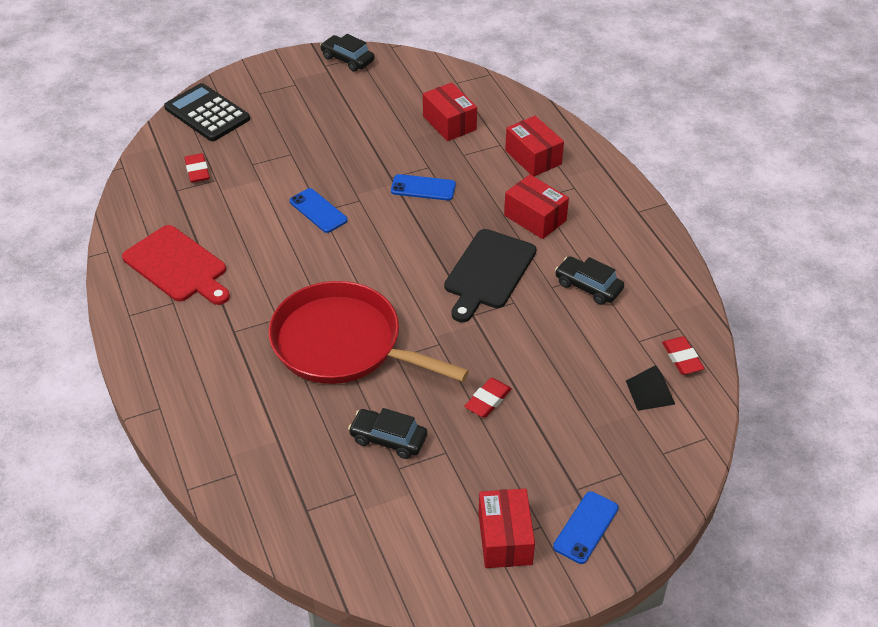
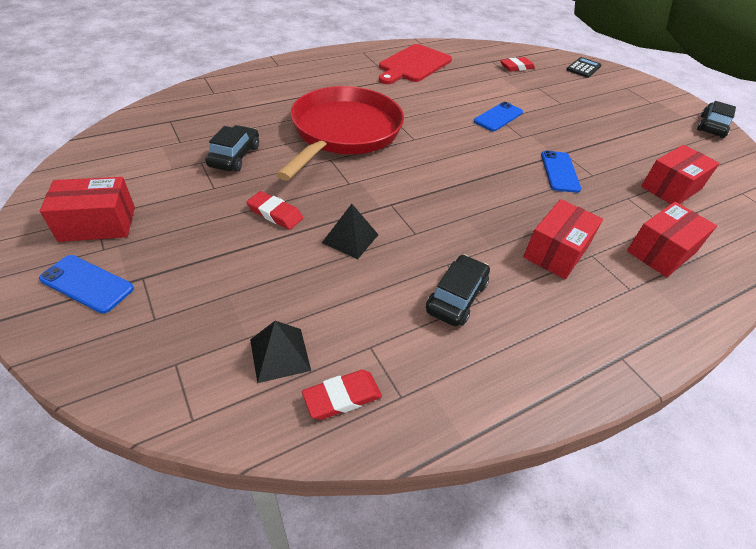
camera: 80 degrees right, 0 degrees up
black calculator [164,83,250,141] -> black calculator [566,57,601,78], size x0.58
black cutting board [444,229,536,322] -> none
none -> black pyramid [322,204,378,259]

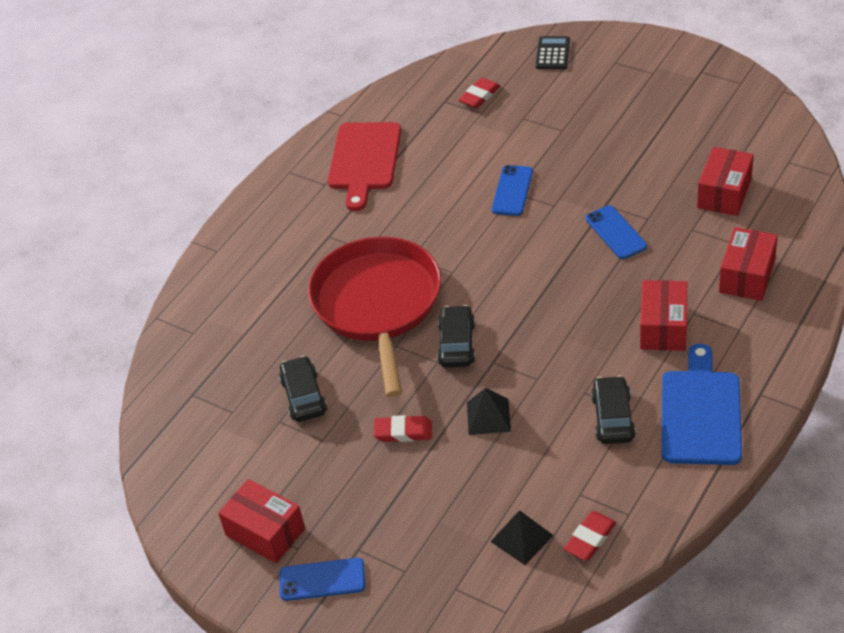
camera: 20 degrees left, 0 degrees up
red box [40,177,135,242] -> red box turned 75 degrees clockwise [218,479,305,563]
black car [697,101,736,138] -> black car moved to [437,305,475,368]
none -> blue cutting board [662,344,742,465]

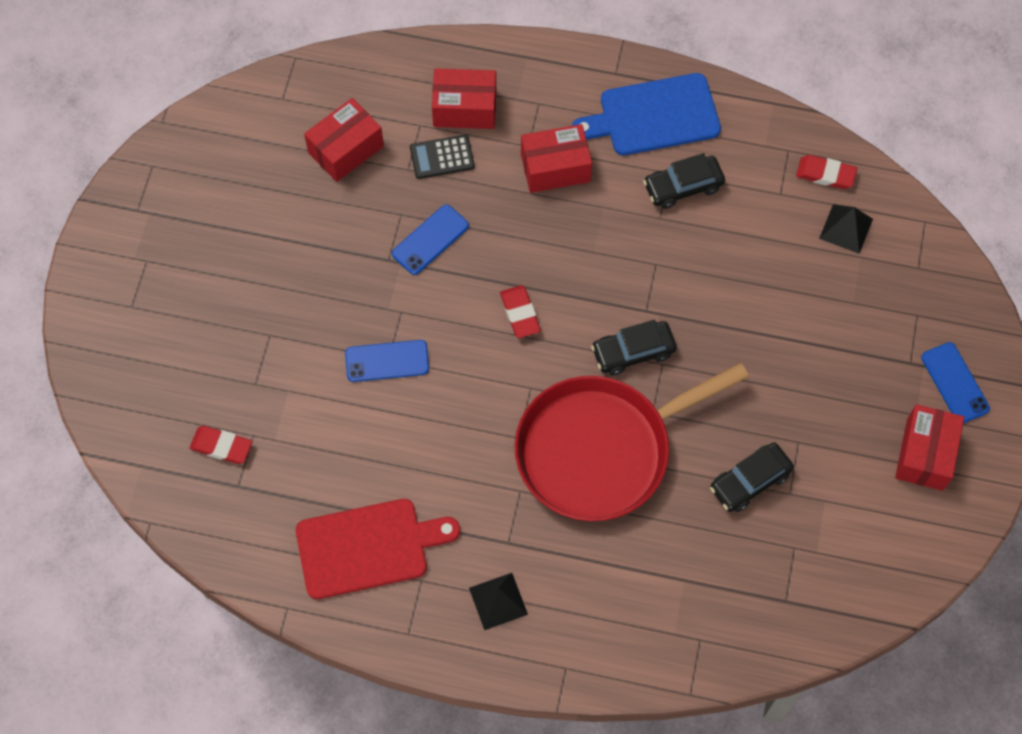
camera: 115 degrees left, 20 degrees up
red eraser [374,415,432,442] -> red eraser moved to [500,285,541,338]
black pyramid [467,388,511,435] -> black pyramid moved to [469,573,528,630]
black calculator [535,36,570,69] -> black calculator moved to [410,135,475,179]
red box [697,147,754,216] -> red box turned 45 degrees counterclockwise [304,98,384,182]

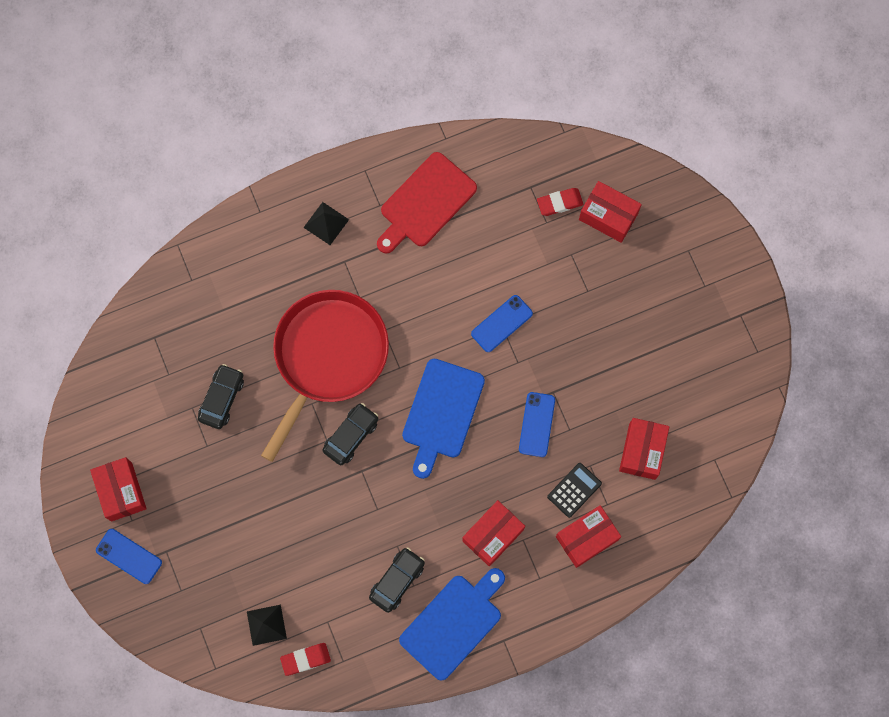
camera: 145 degrees right, 10 degrees up
red eraser [500,285,541,338] -> blue cutting board [402,359,485,479]
none -> red box [579,181,642,243]

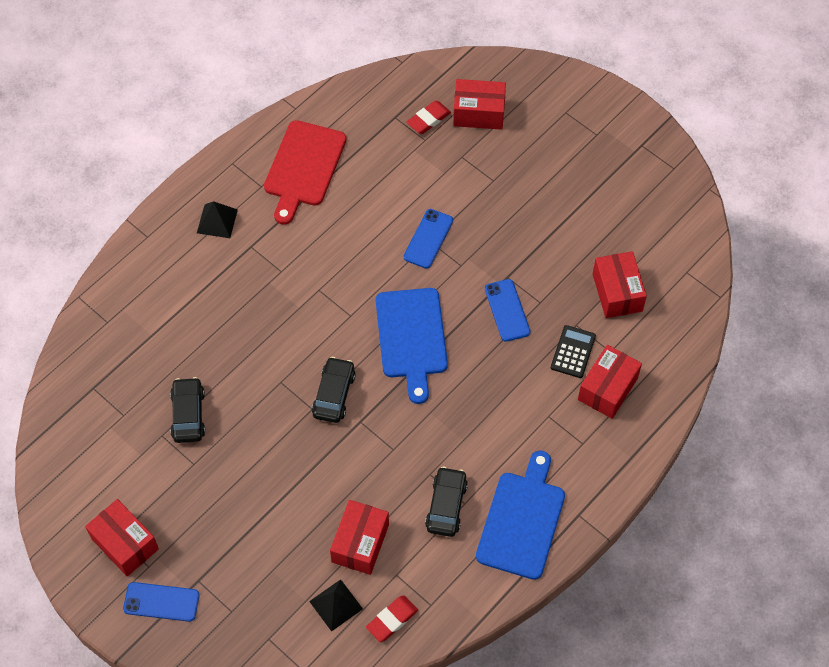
camera: 25 degrees left, 15 degrees down
red pan [261,290,389,462] -> none
red box [462,500,525,566] -> red box moved to [330,500,389,575]

